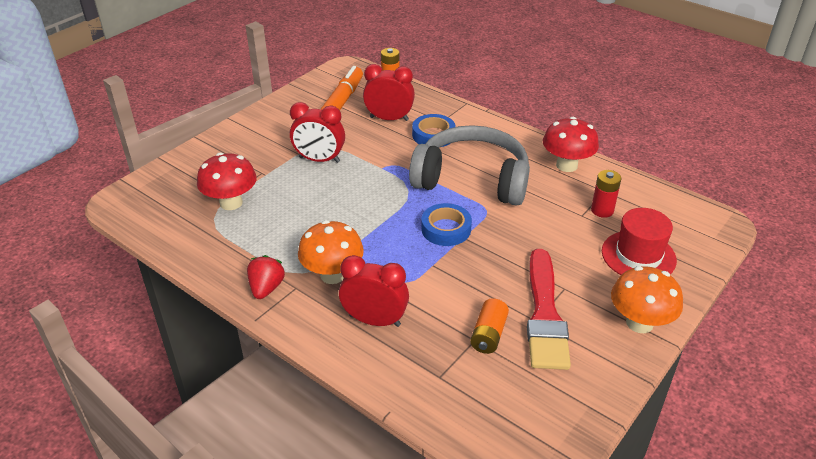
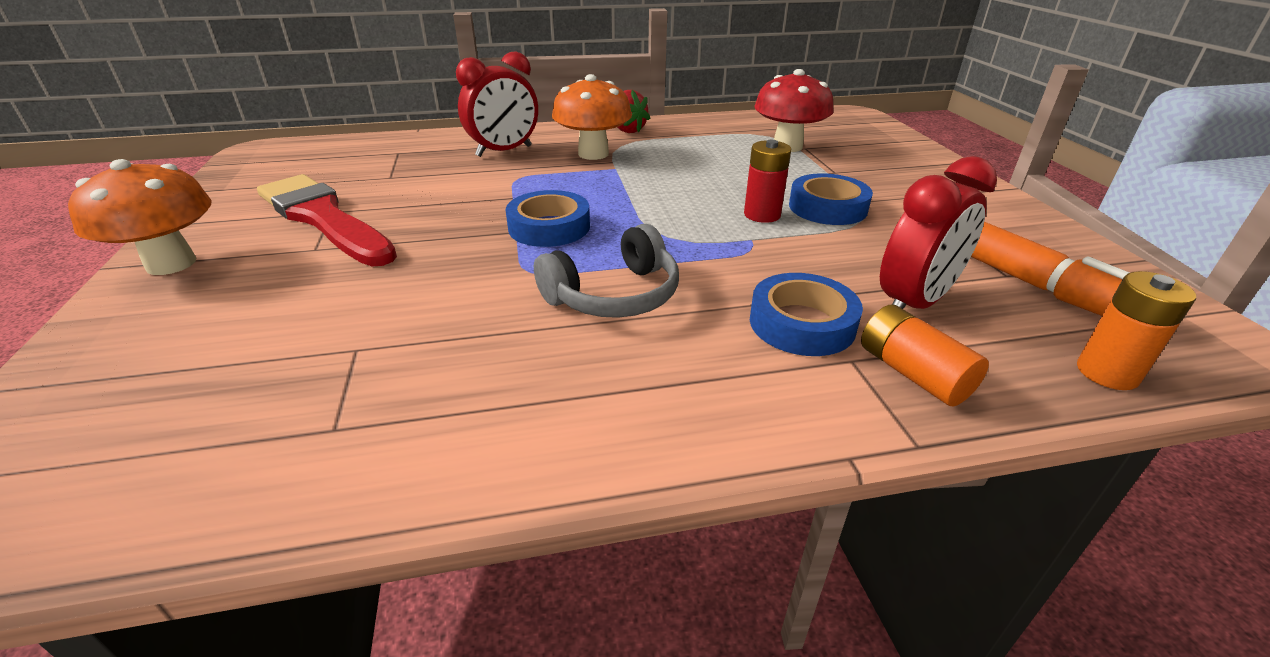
camera: 130 degrees right, 5 degrees down
red clock [290,102,345,163] -> blue tape [789,173,873,225]
grey headphones [409,125,530,206] -> grey headphones [534,224,679,318], size x0.55
orange battery [470,298,509,354] -> orange battery moved to [861,304,989,407]
red mushroom [543,117,599,172] -> none
red battery [591,170,621,218] -> red battery moved to [744,140,791,223]
red hat [602,208,677,275] -> none

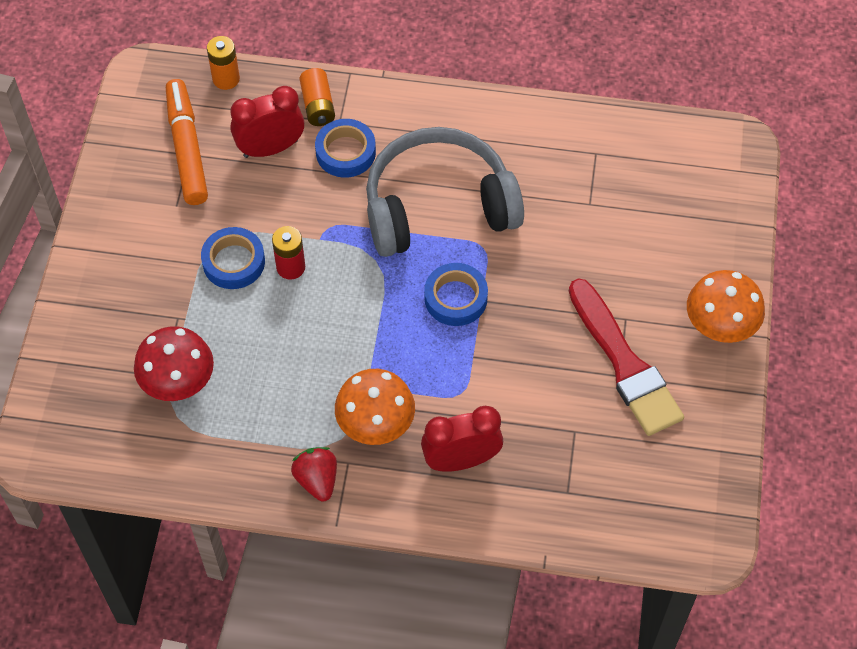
camera: 160 degrees left, 25 degrees up
grey headphones [534,224,679,318] -> grey headphones [366,127,524,257], size x1.81

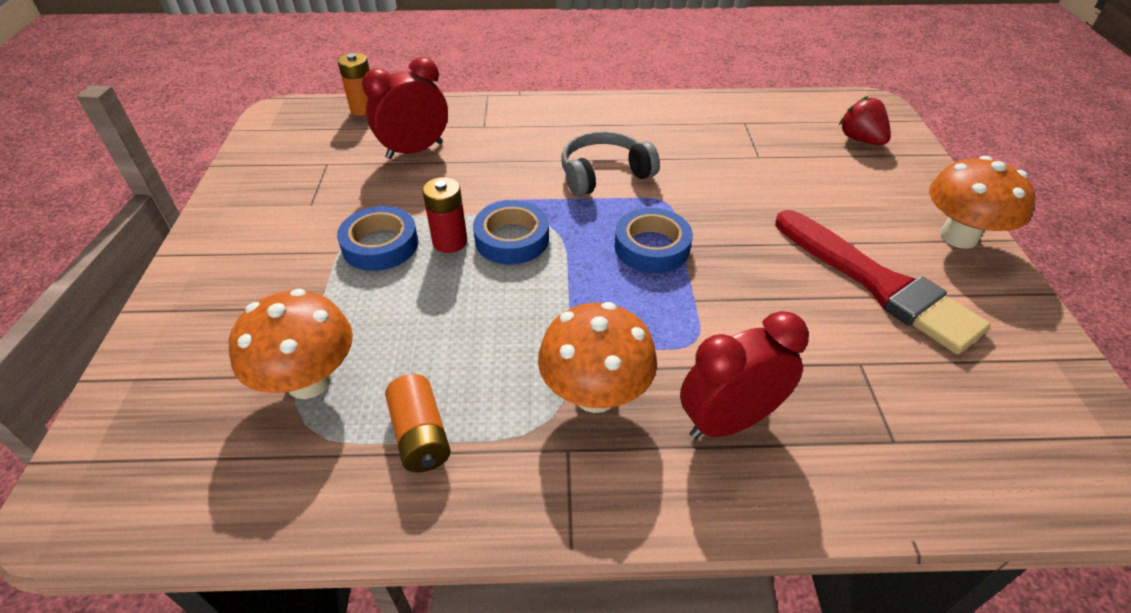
camera: 10 degrees left, 15 degrees down
red mushroom [134,326,214,401] -> orange mushroom [229,289,353,399]
orange marker [166,79,208,205] -> none
red strawberry [291,447,337,502] -> red strawberry moved to [839,96,891,145]
orange battery [299,68,335,126] -> orange battery moved to [385,374,451,472]
blue tape [315,119,376,178] -> blue tape moved to [473,201,549,264]
grey headphones [366,127,524,257] -> grey headphones [561,131,660,197], size x0.55

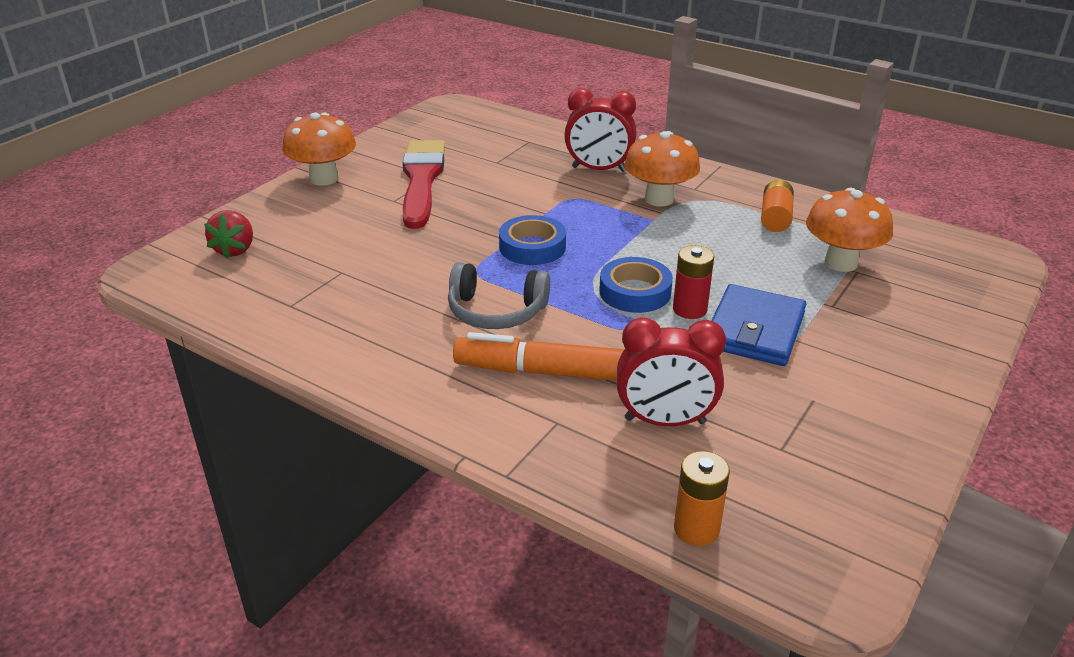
camera: 145 degrees left, 10 degrees down
blue tape [337,206,418,271] -> blue wallet [711,284,806,366]
none -> orange marker [453,332,625,381]

